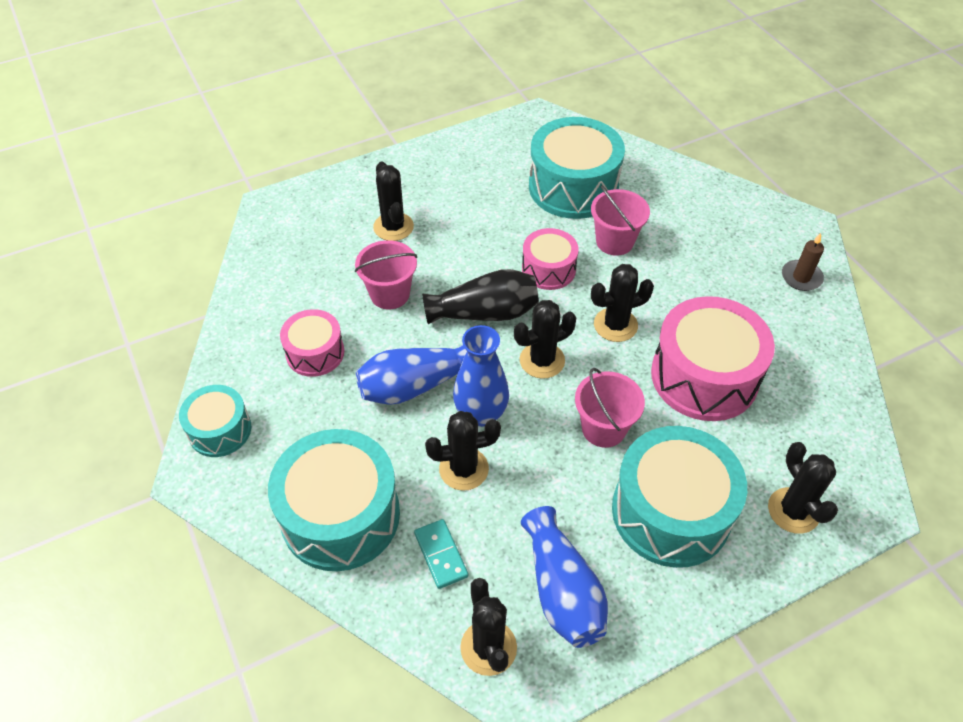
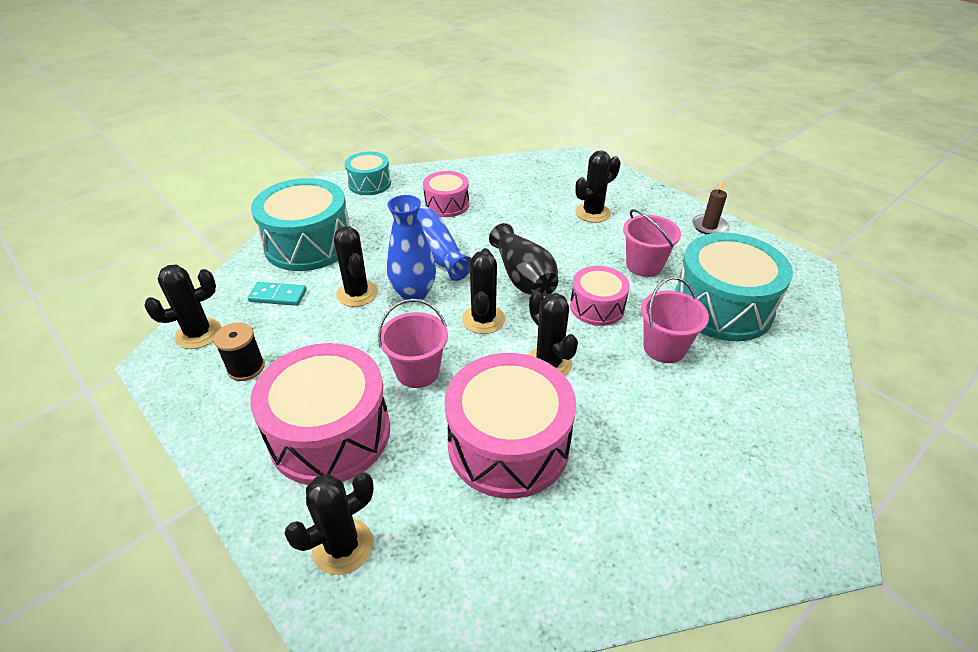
camera: 75 degrees right, 10 degrees down
pink bucket [355,240,417,309] -> pink bucket moved to [623,209,681,277]
turquoise domino [414,519,468,589] -> turquoise domino turned 45 degrees clockwise [247,282,307,306]
black cactus [514,300,577,379] -> black cactus turned 45 degrees clockwise [462,248,505,334]
blue vase [521,506,608,648] -> black spool [213,322,265,381]
turquoise drum [612,426,747,568] -> pink drum [250,343,390,485]
brown candle [782,233,824,291] -> brown candle moved to [692,179,729,235]

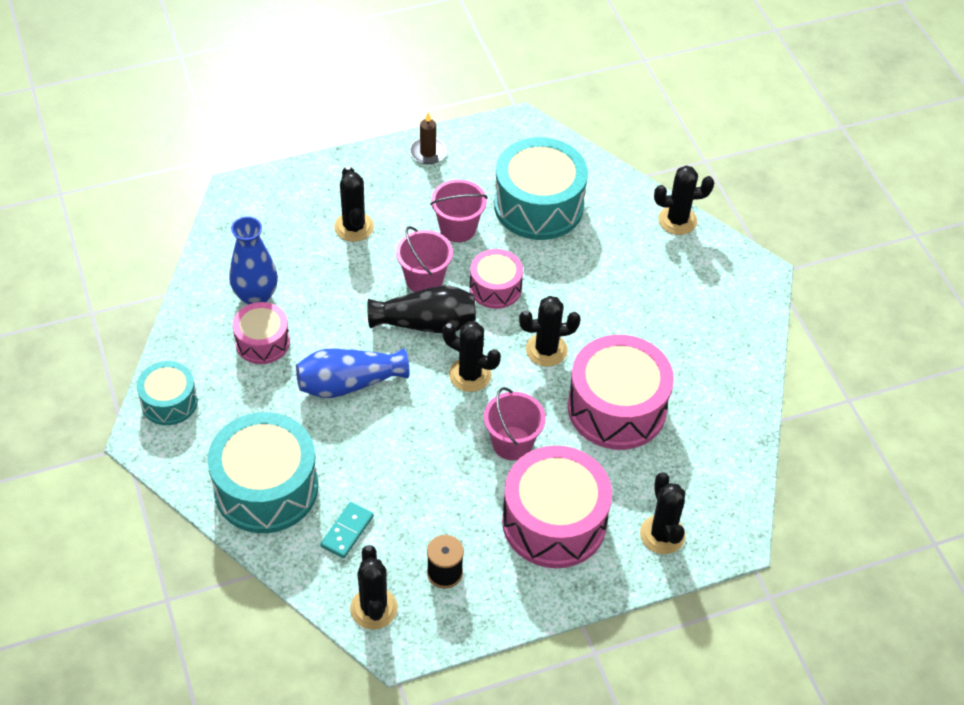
camera: 70 degrees left, 10 degrees up
black cactus [334,226,378,307] -> black cactus moved to [654,166,714,235]
blue vase [387,195,436,300] -> blue vase moved to [229,216,278,305]
pink bucket [641,277,709,363] -> pink bucket moved to [396,226,453,292]

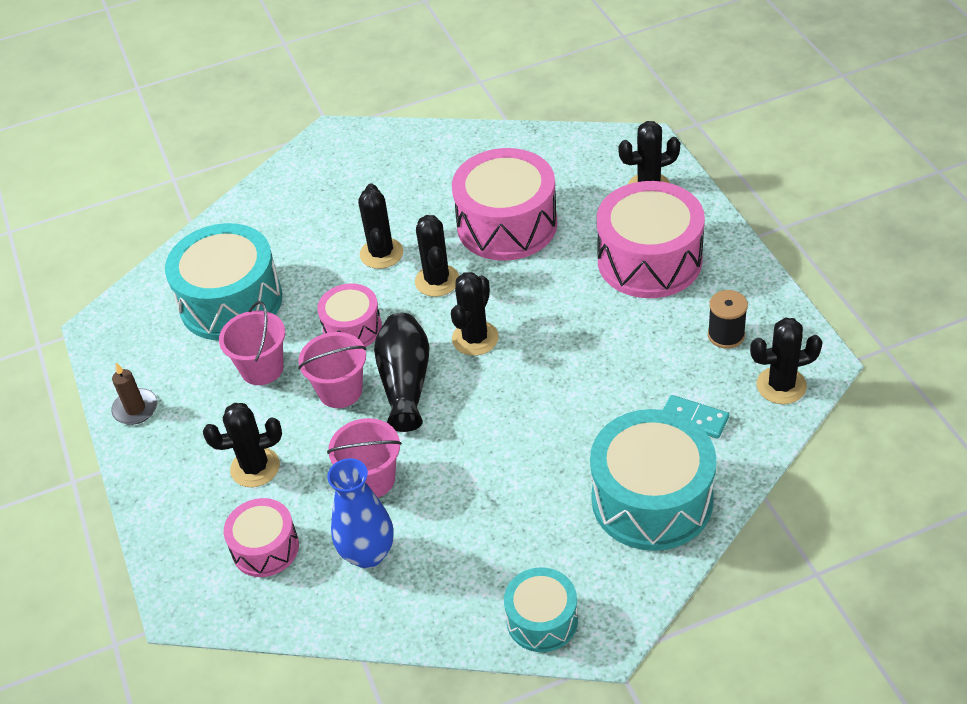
camera: 85 degrees left, 5 degrees down
pink drum [232,302,290,364] -> pink drum moved to [224,498,299,577]
blue vase [296,348,409,398] -> none
pink bucket [484,387,546,460] -> pink bucket moved to [327,418,402,498]
black cactus [654,166,714,235] -> black cactus moved to [358,183,403,269]

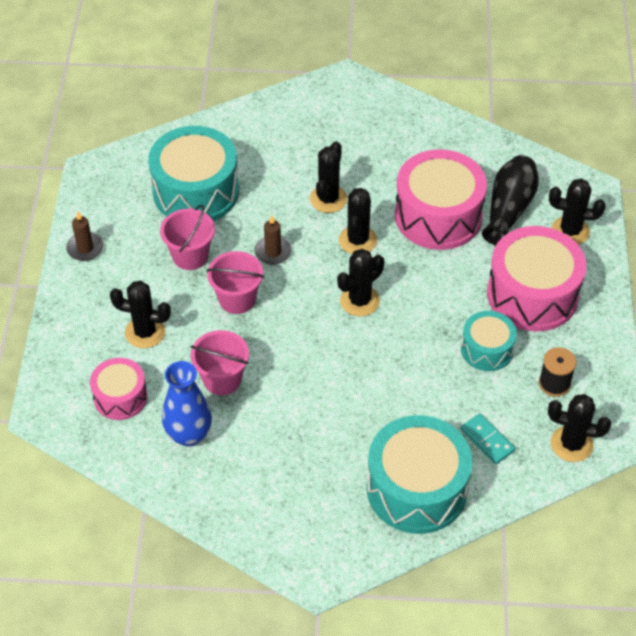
camera: 20 degrees right, 5 degrees up
pink drum [317,283,382,347] -> brown candle [254,215,292,265]
black vase [374,313,429,432] -> black vase moved to [482,155,539,245]
turquoise drum [504,567,578,652] -> turquoise drum moved to [461,311,517,371]

